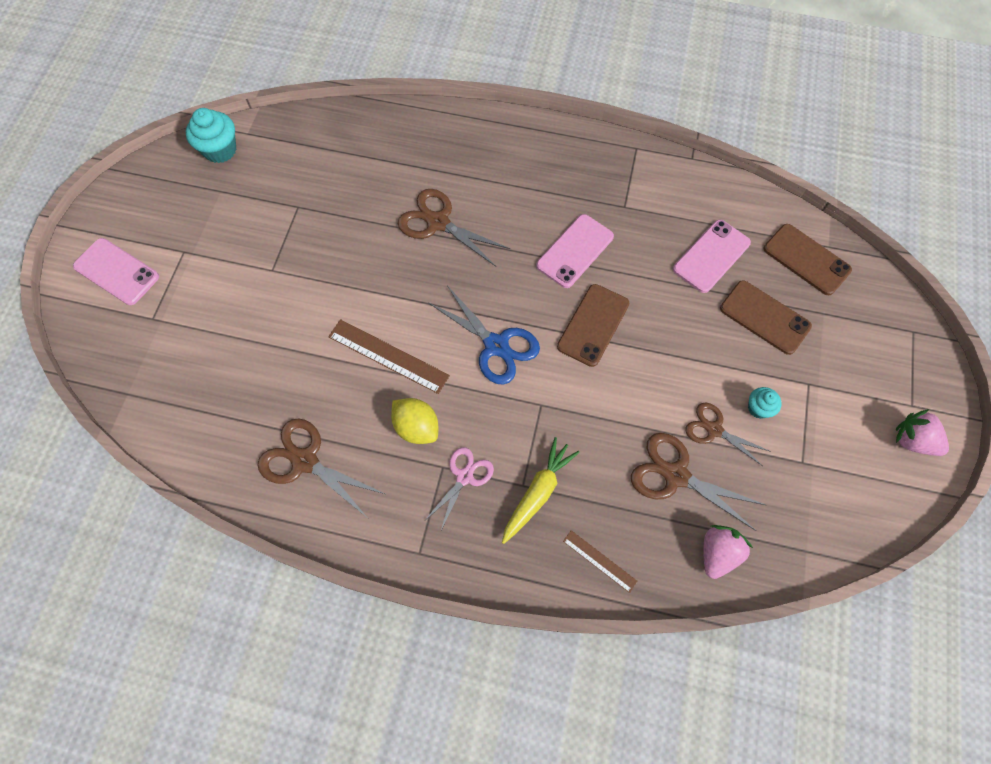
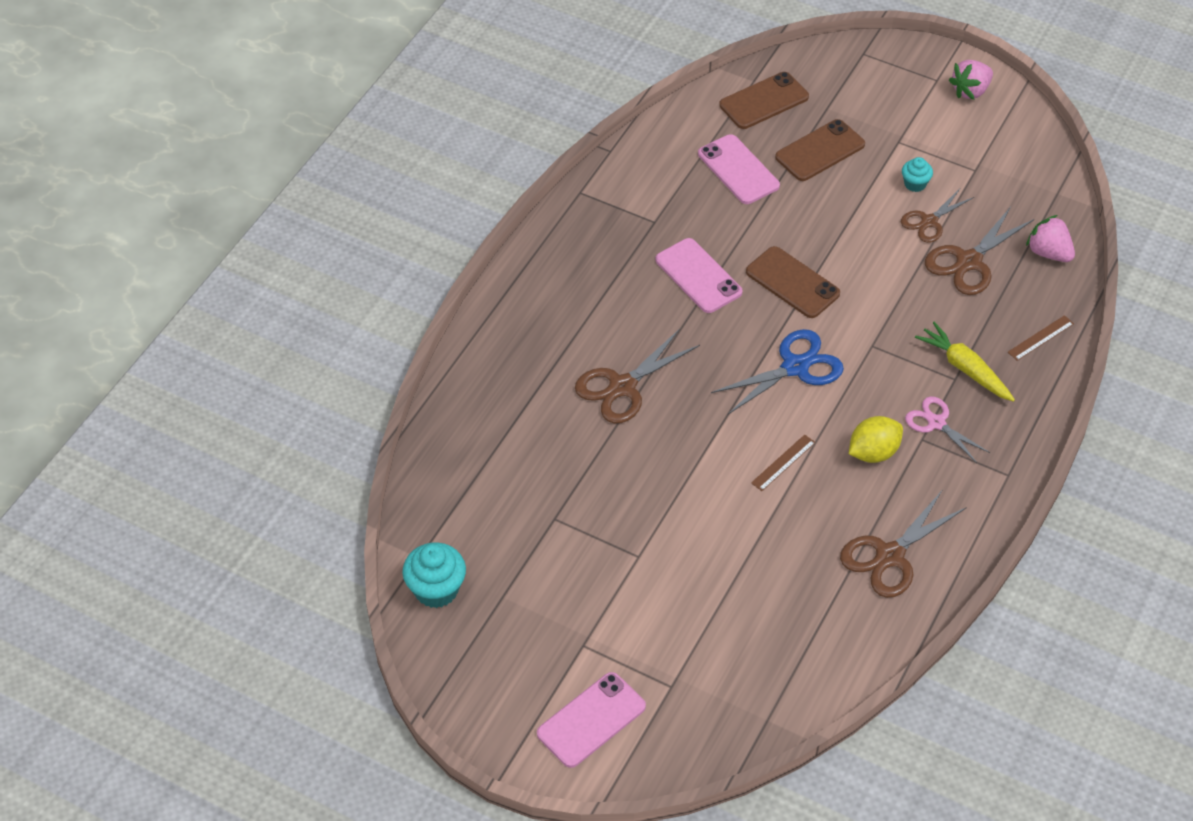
camera: 75 degrees left, 15 degrees down
brown ruler [328,319,450,394] -> brown ruler [751,435,816,491], size x0.57

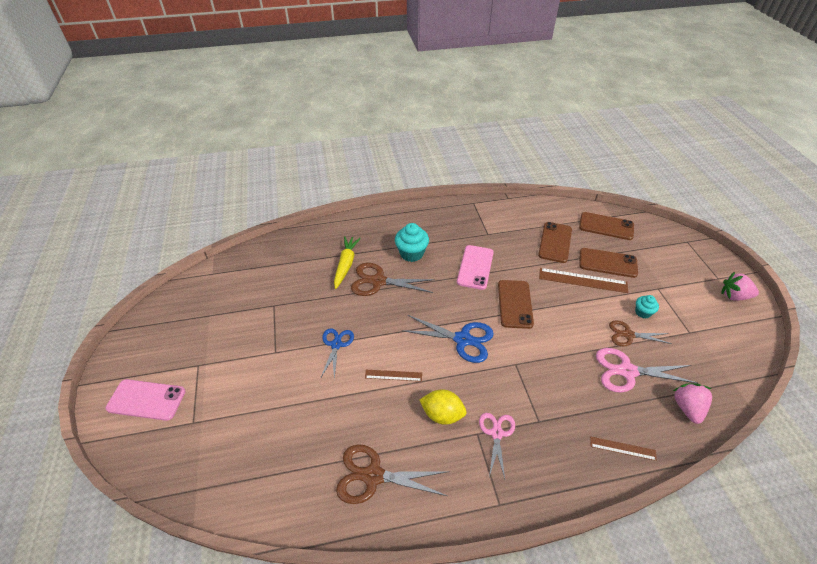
camera: 50 degrees right, 5 degrees down
turquoise cupcake [402,543,466,608] -> turquoise cupcake moved to [395,223,429,262]
pink phone [698,134,780,204] -> brown phone [538,222,572,263]
yellow carrot [915,322,1015,402] -> yellow carrot moved to [334,236,361,289]
brown scissors [925,207,1034,295] -> pink scissors [596,348,698,393]
none -> blue scissors [321,328,354,379]
none -> brown ruler [539,268,628,293]

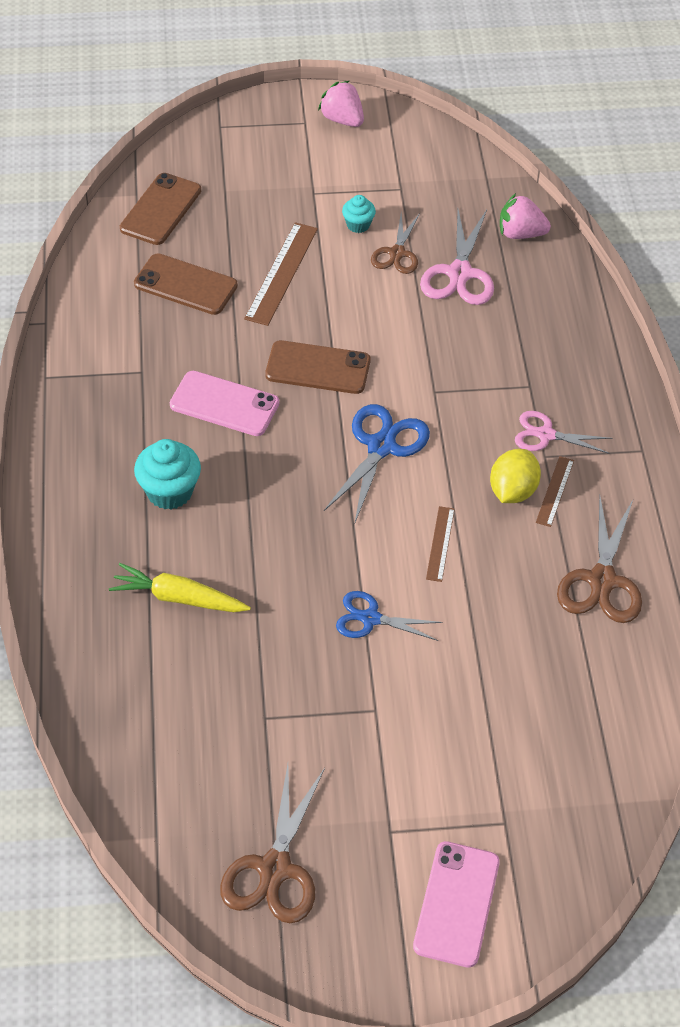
camera: 85 degrees left, 5 degrees up
brown scissors [351,263,435,296] -> brown scissors moved to [220,764,325,923]
brown phone [579,248,638,278] -> none
brown ruler [590,437,657,461] -> brown ruler moved to [536,456,574,527]
pink strawberry [721,272,759,301] -> pink strawberry turned 120 degrees clockwise [318,81,364,127]

